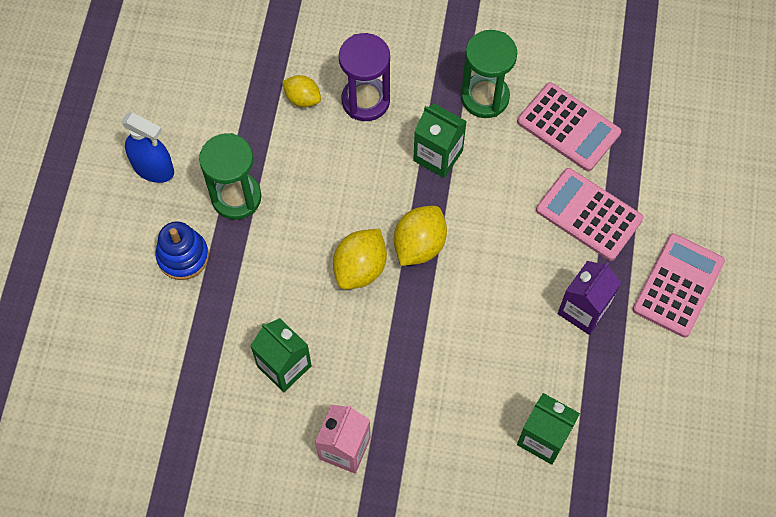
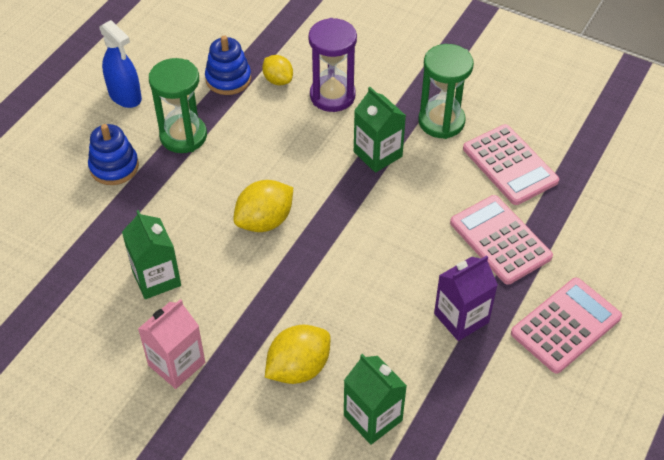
camera: 20 degrees right, 15 degrees down
yellow lemon [394,206,447,266] -> yellow lemon moved to [265,325,331,384]
none -> blue stacking toy [205,36,251,95]

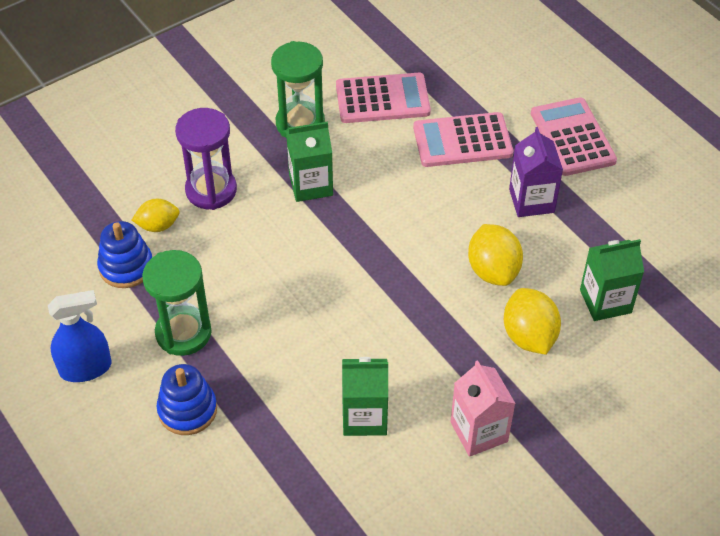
camera: 65 degrees left, 0 degrees up
yellow lemon [233,180,293,232] -> yellow lemon moved to [468,224,523,286]

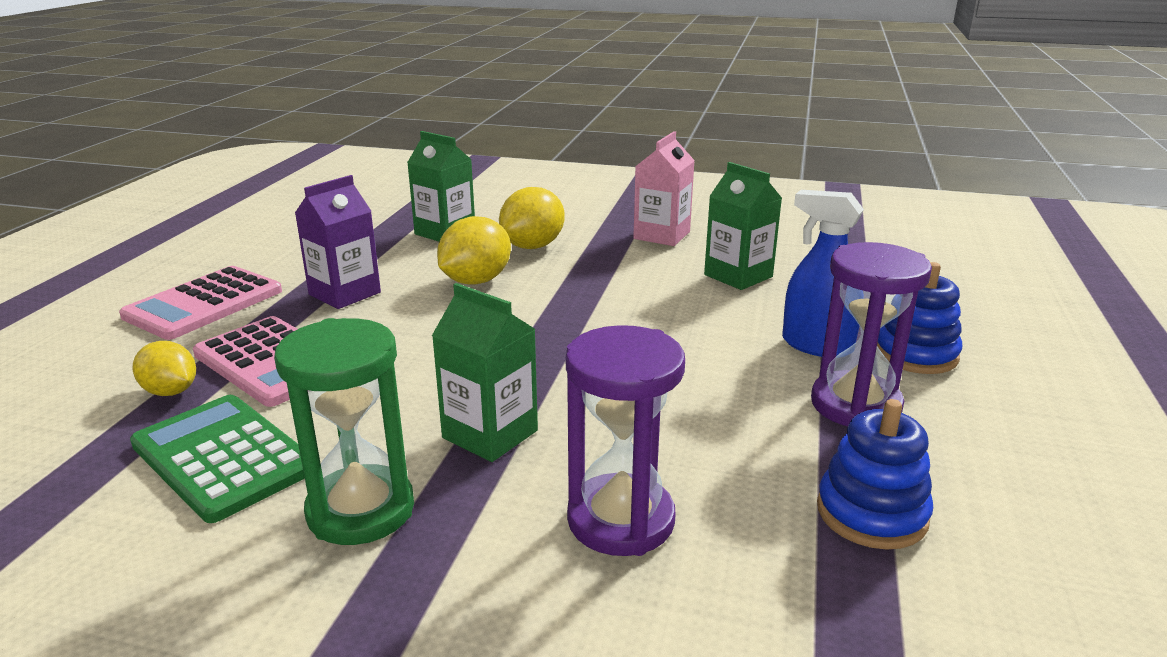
camera: 130 degrees left, 25 degrees down
blue spray bottle [48,290,112,382] -> blue spray bottle moved to [782,190,864,357]
yellow lemon [132,199,180,232] -> yellow lemon moved to [133,341,196,396]
green hourglass [142,250,212,356] -> purple hourglass [811,242,932,426]
pink calculator [336,73,431,123] -> green calculator [130,395,305,523]

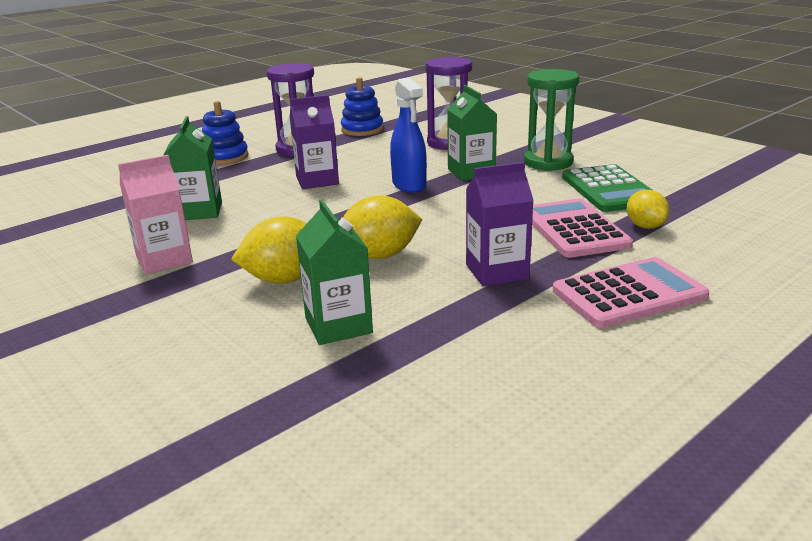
camera: 145 degrees left, 0 degrees up
blue spray bottle [782,190,864,357] -> blue spray bottle moved to [390,78,427,193]
none -> purple carton [290,95,339,189]

